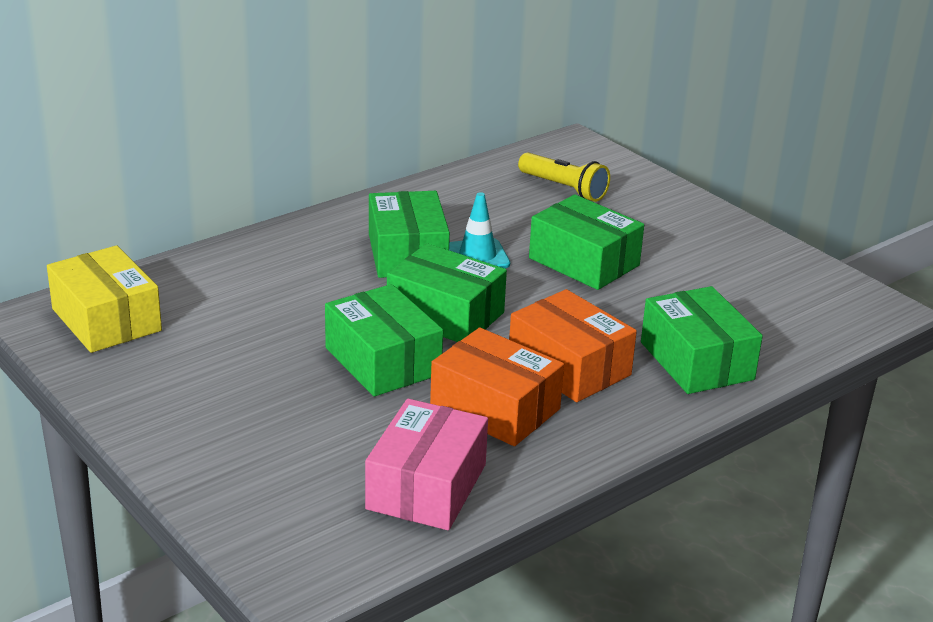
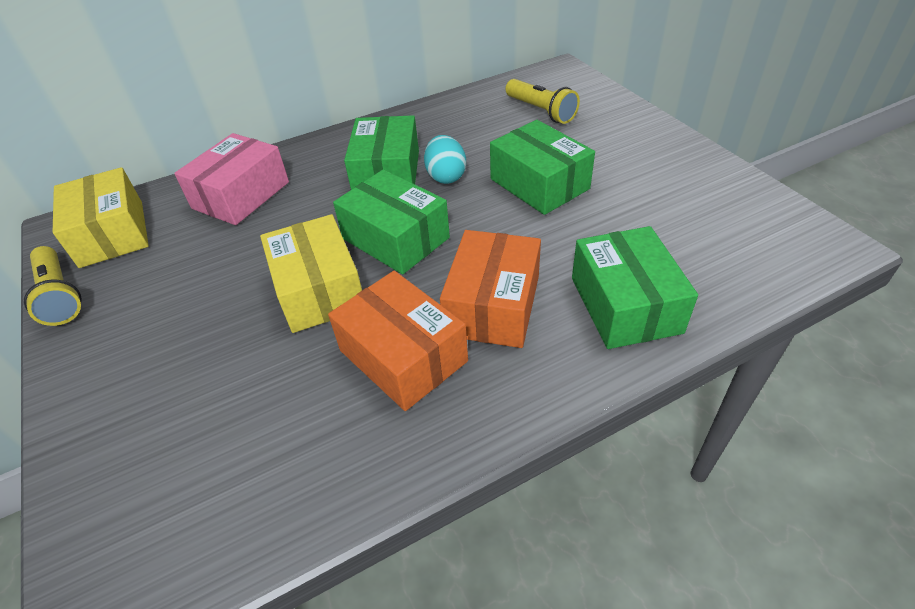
camera: 15 degrees right, 15 degrees up
green box [325,284,443,397] -> yellow box [260,214,362,333]
pink box [365,399,488,530] -> pink box moved to [174,133,289,225]
turquoise traffic cone [449,192,510,268] -> turquoise egg [424,135,466,184]
orange box [509,289,637,402] -> orange box turned 45 degrees clockwise [440,230,541,348]
none -> yellow flashlight [24,246,82,326]

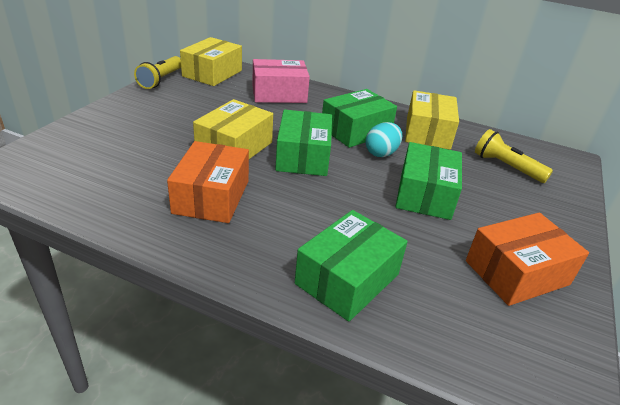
camera: 45 degrees right, 10 degrees down
orange box [440,230,541,348] -> orange box moved to [466,213,589,306]
yellow flashlight [505,79,580,124] -> yellow flashlight turned 120 degrees clockwise [475,129,553,183]
none -> yellow box [405,90,459,150]

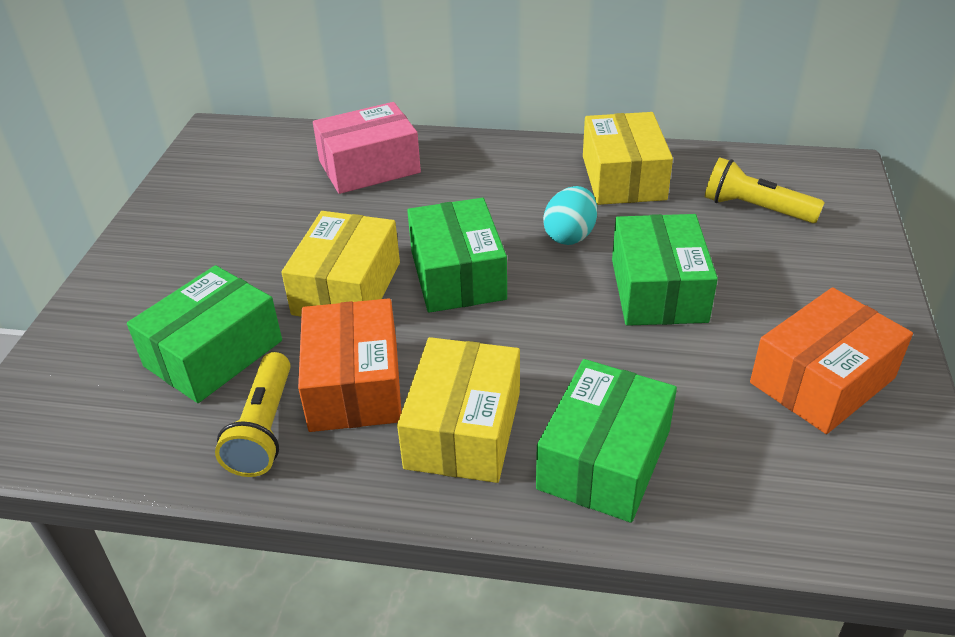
camera: 10 degrees left, 5 degrees up
yellow flashlight [134,56,181,89] -> yellow flashlight moved to [215,352,291,477]
yellow box [180,37,242,86] -> yellow box moved to [397,337,520,483]
green box [322,89,397,148] -> green box moved to [127,265,282,403]

